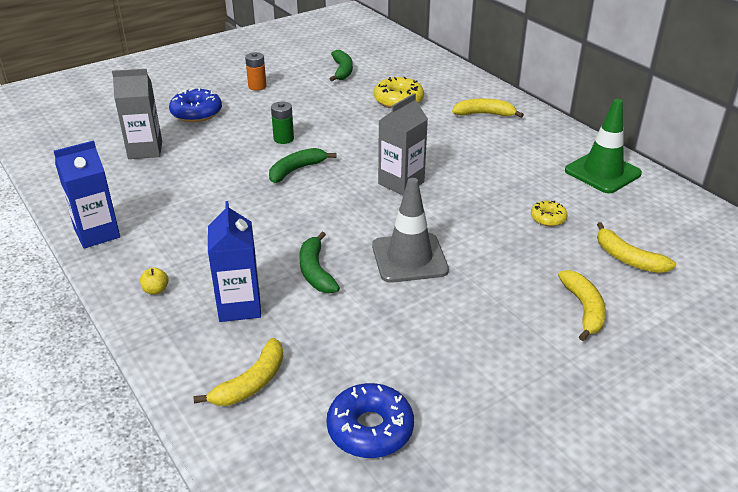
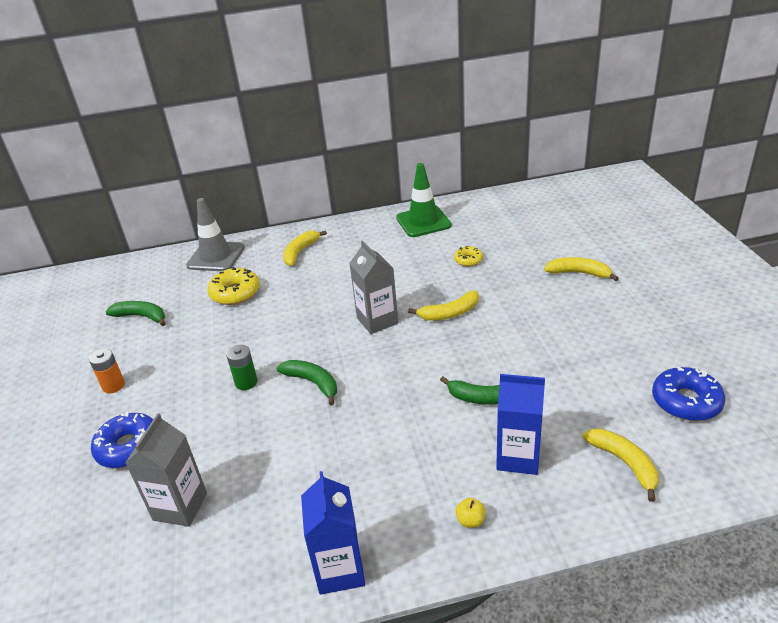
camera: 65 degrees left, 0 degrees up
green banana [269,148,336,183] -> green banana turned 150 degrees clockwise [276,360,337,406]
grey traffic cone [372,178,449,283] -> grey traffic cone moved to [186,198,245,271]
yellow banana [597,222,676,273] -> yellow banana moved to [408,290,479,321]

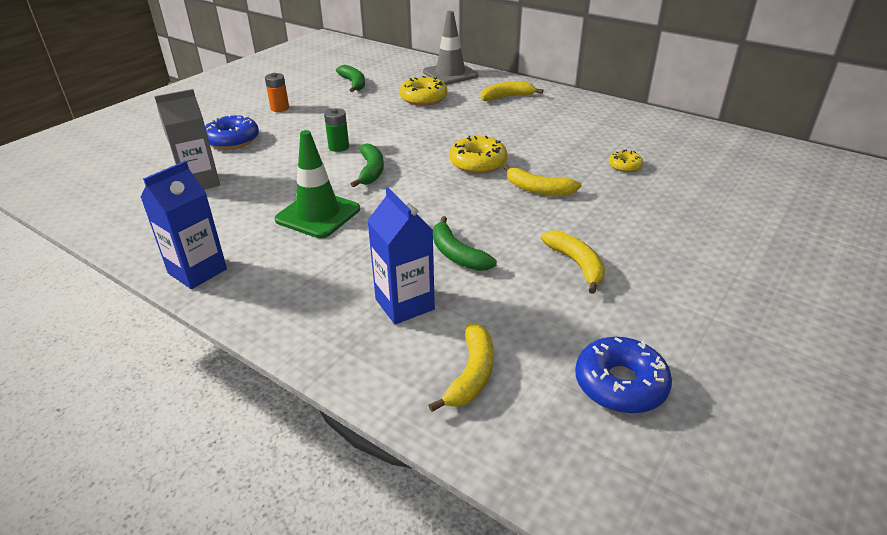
camera: 45 degrees right, 0 degrees up
grey carton [349,240,398,334] -> yellow donut [449,136,508,174]
green traffic cone [396,163,452,237] -> green traffic cone moved to [275,130,360,238]
yellow apple [455,498,486,528] -> none
yellow banana [544,257,619,281] -> yellow banana moved to [541,231,605,294]

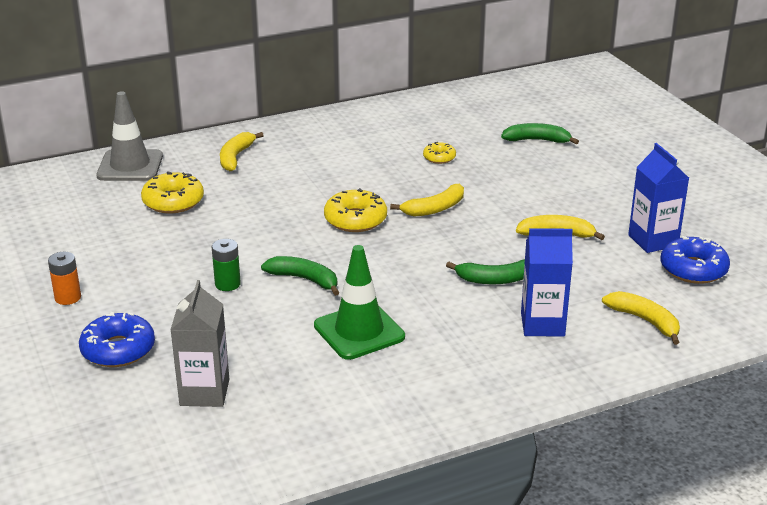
camera: 60 degrees left, 5 degrees down
blue carton [140,161,227,289] -> blue carton moved to [628,143,689,253]
green banana [336,65,365,92] -> green banana moved to [501,123,579,145]

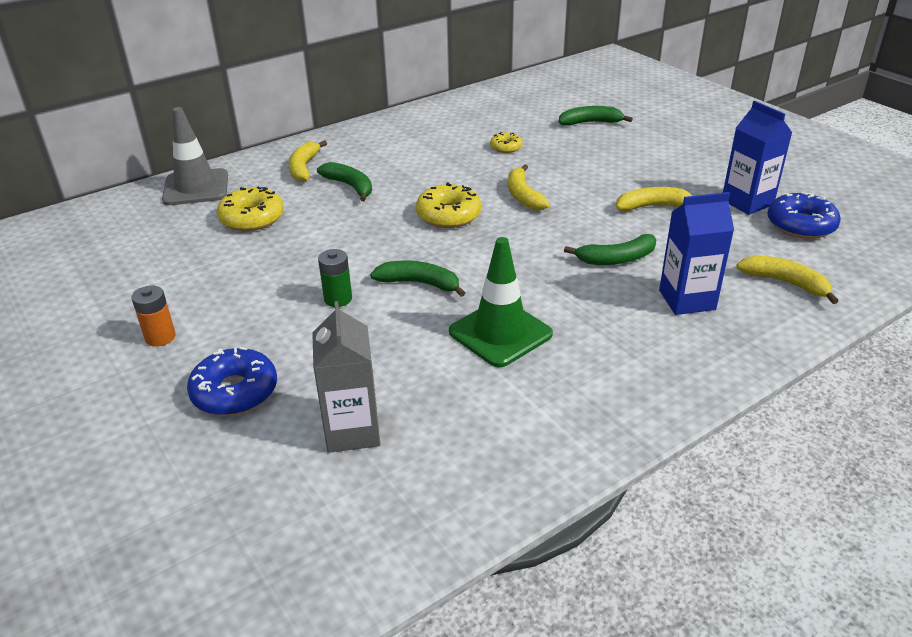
camera: 10 degrees left, 5 degrees up
yellow banana [390,184,464,216] -> yellow banana turned 120 degrees clockwise [508,164,550,210]
none -> green banana [317,162,372,201]

